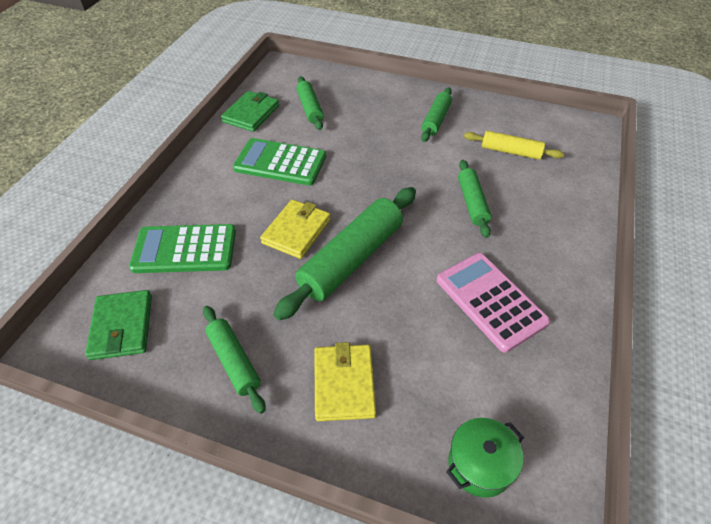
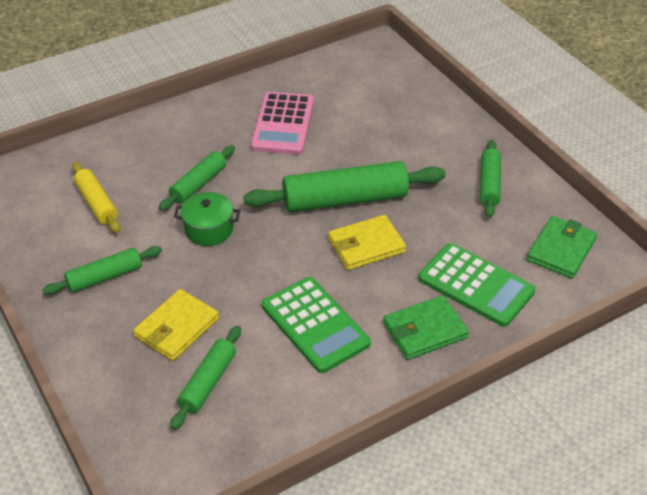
camera: 140 degrees left, 5 degrees down
green wallet [221,91,279,132] -> green wallet moved to [383,295,469,360]
yellow wallet [314,342,376,421] -> yellow wallet moved to [133,289,219,361]
green pot [446,418,524,498] -> green pot moved to [174,192,240,246]

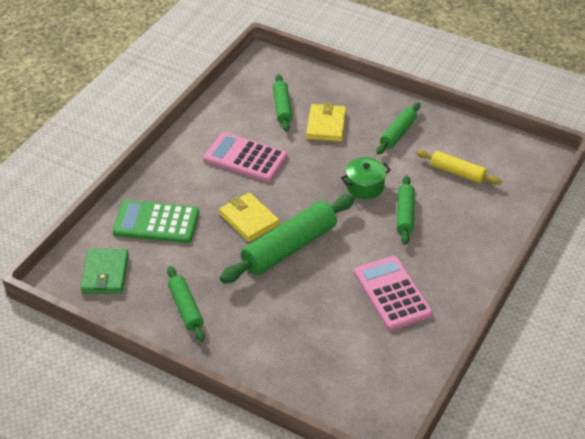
camera: 150 degrees right, 0 degrees up
green calculator [262,277,371,373] -> pink calculator [204,132,288,182]
yellow wallet [328,215,406,270] -> yellow wallet turned 75 degrees counterclockwise [219,192,280,242]
green wallet [383,295,469,360] -> none

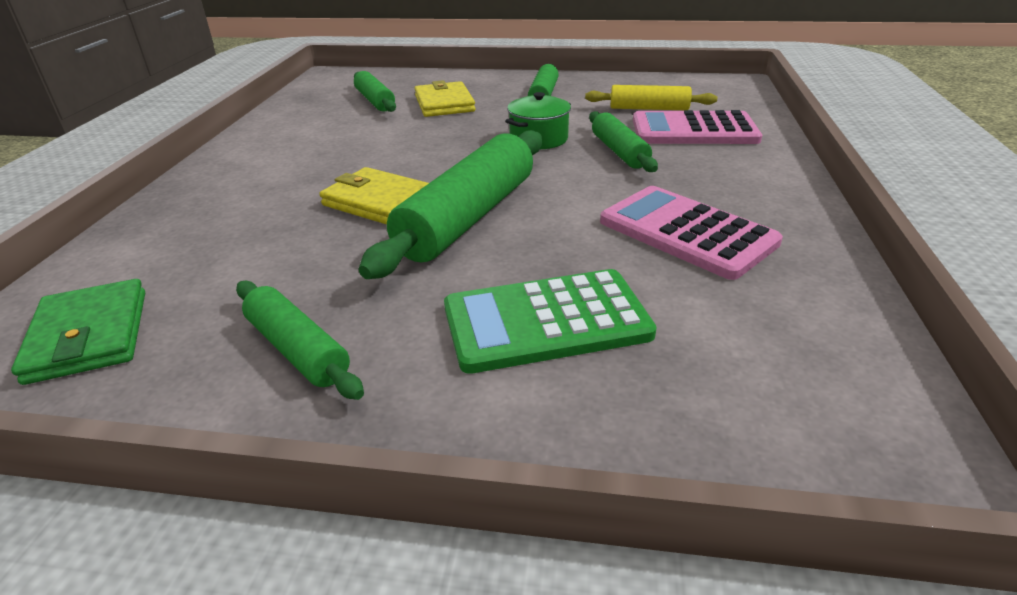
camera: 20 degrees left, 10 degrees down
green calculator [113,200,199,243] -> green calculator moved to [444,269,657,374]
pink calculator [204,132,288,182] -> pink calculator moved to [633,110,762,144]

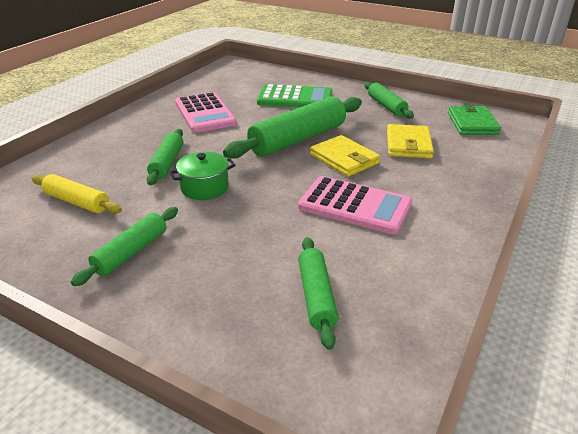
camera: 160 degrees left, 0 degrees up
yellow wallet [414,80,475,117] -> yellow wallet moved to [387,124,434,159]
pink calculator [633,110,762,144] -> pink calculator moved to [298,176,412,234]

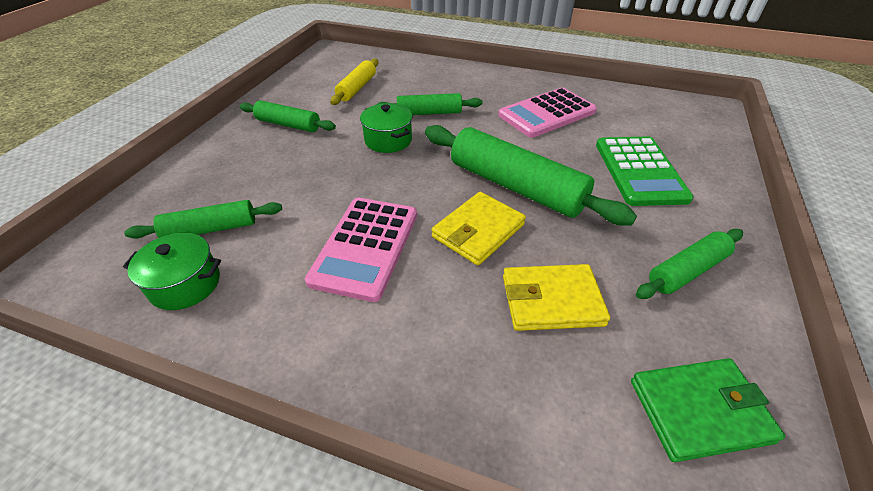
camera: 80 degrees right, 10 degrees up
none -> green pot [123,233,221,310]

